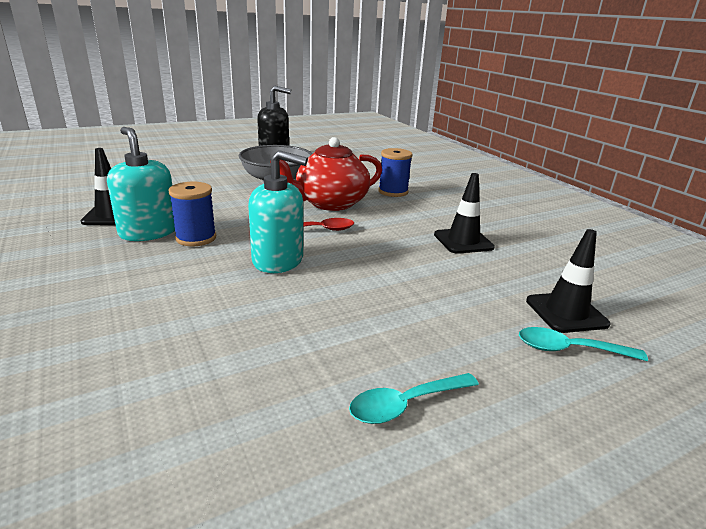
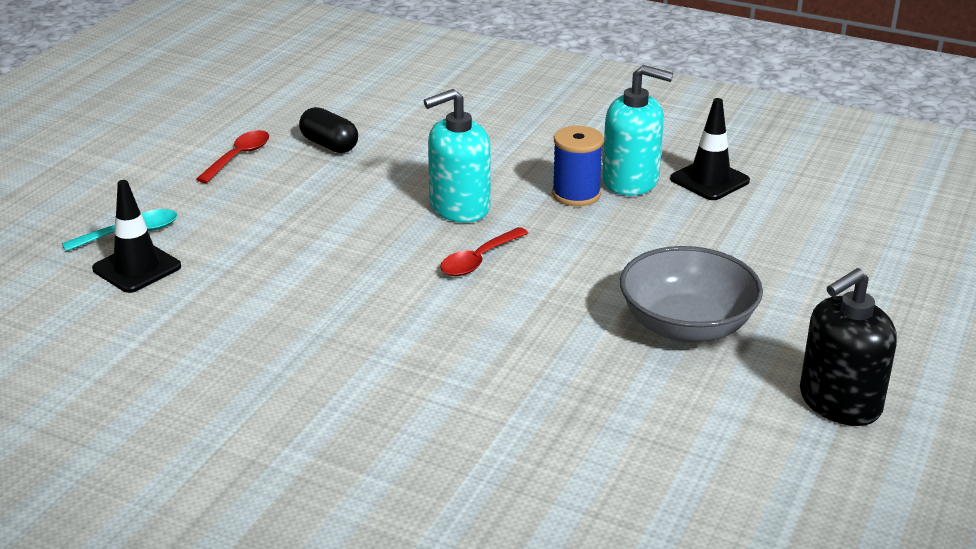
camera: 145 degrees right, 5 degrees up
red teapot [270,137,382,211] -> none
turquoise spoon [349,373,479,424] -> red spoon [196,130,269,183]
blue spool [378,148,412,197] -> none
black traffic cone [434,173,495,254] -> none
none -> black capsule [299,107,358,153]

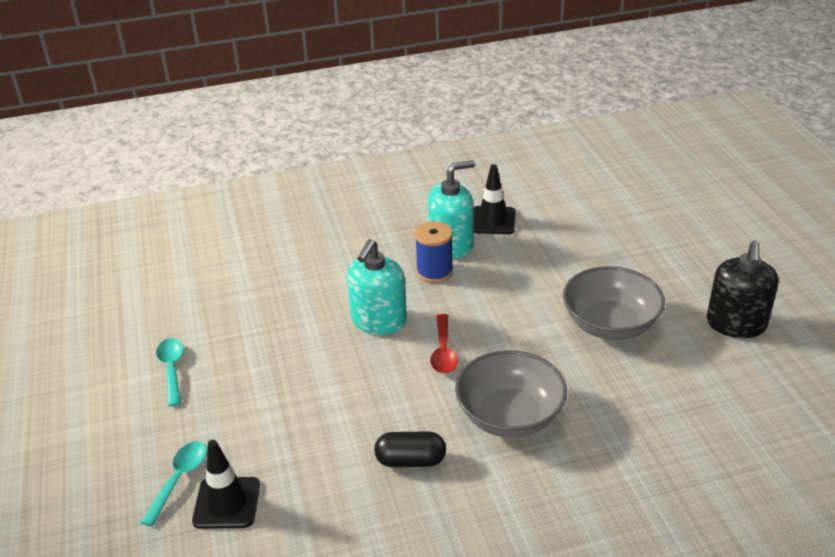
camera: 40 degrees left, 5 degrees up
red spoon [196,130,269,183] -> turquoise spoon [156,338,184,406]
black capsule [299,107,358,153] -> black capsule moved to [374,431,446,467]
none -> grey bowl [455,350,567,438]

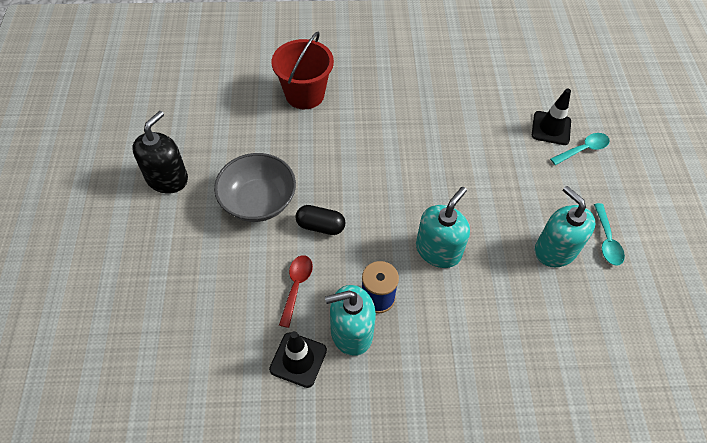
camera: 170 degrees left, 20 degrees up
turquoise spoon [140,441,207,526] -> turquoise spoon turned 150 degrees counterclockwise [550,133,610,165]
black capsule [374,431,446,467] -> black capsule moved to [295,205,346,235]
red spoon [430,314,458,374] -> red spoon moved to [279,255,313,328]
grey bowl [455,350,567,438] -> none
none -> red bucket [272,32,334,109]
none -> turquoise soap dispenser [535,186,596,267]

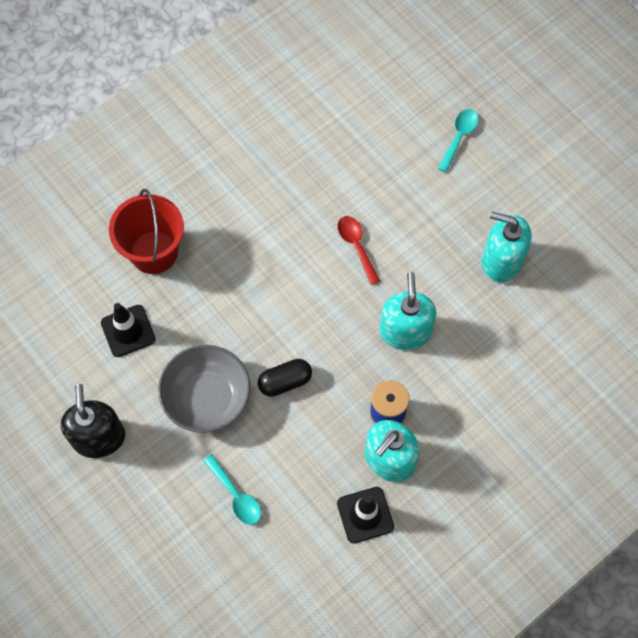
camera: 35 degrees left, 10 degrees up
red spoon [279,255,313,328] -> red spoon moved to [338,216,380,285]
black traffic cone [532,88,571,145] -> black traffic cone moved to [101,303,156,357]
turquoise spoon [594,203,625,266] -> turquoise spoon moved to [203,454,261,525]

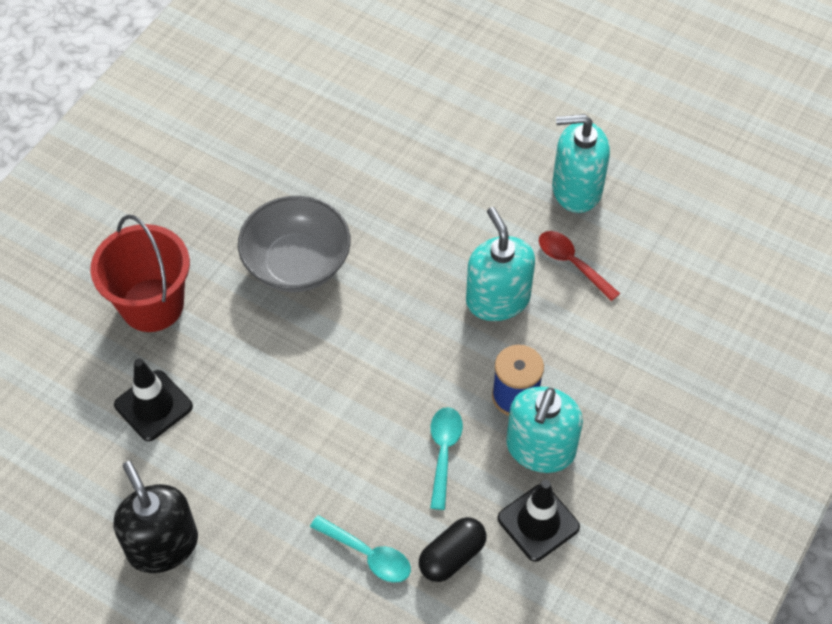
camera: 20 degrees left, 10 degrees down
grey bowl [158,345,251,433] -> grey bowl moved to [238,196,351,292]
black capsule [258,359,312,397] -> black capsule moved to [419,517,486,582]
red spoon [338,216,380,285] -> red spoon moved to [539,231,620,301]
turquoise spoon [437,109,479,173] -> turquoise spoon moved to [430,407,463,510]

